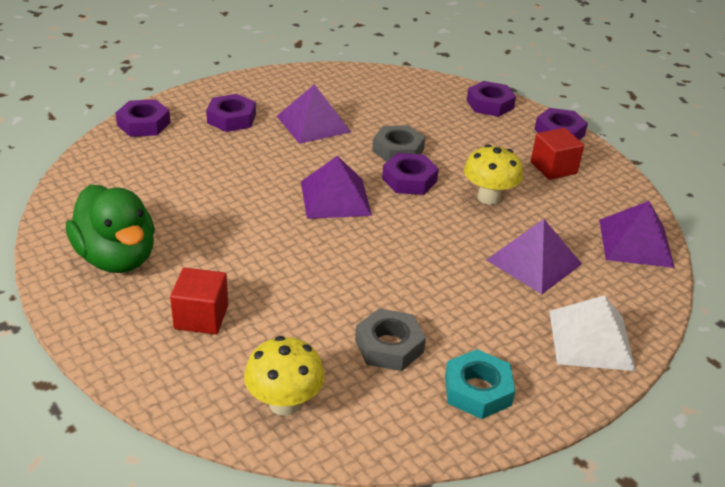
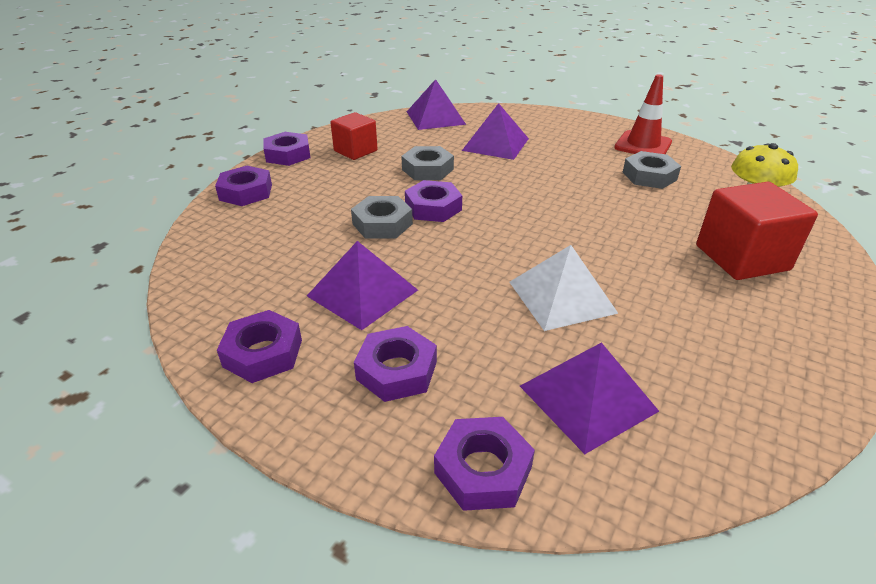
camera: 110 degrees left, 0 degrees up
green duck [66,185,155,273] -> none
red cube [170,268,228,334] -> red cube [696,182,818,280], size x1.53
purple pyramid [301,156,372,219] -> purple pyramid moved to [520,342,659,454]
turquoise nut [445,349,515,419] -> red traffic cone [614,74,672,154]
yellow mushroom [464,144,523,205] -> grey nut [401,146,454,180]
white pyramid [549,295,636,371] -> white pyramid moved to [510,245,618,331]
none -> purple nut [217,310,302,383]

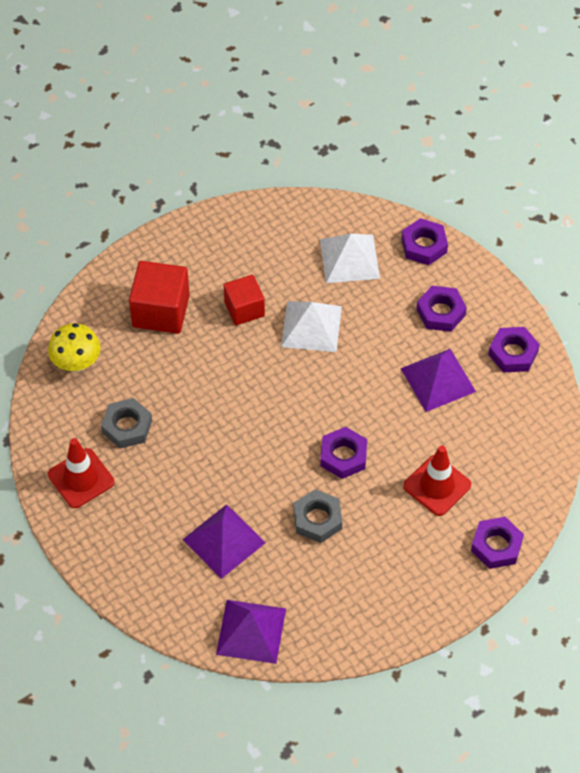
camera: 155 degrees left, 20 degrees up
purple nut [263,132,311,166] -> none
red cube [330,112,378,160] -> red cube moved to [224,275,265,325]
grey nut [351,196,413,239] -> none
purple pyramid [520,342,659,454] -> white pyramid [320,234,380,283]
none -> red traffic cone [403,446,471,516]

